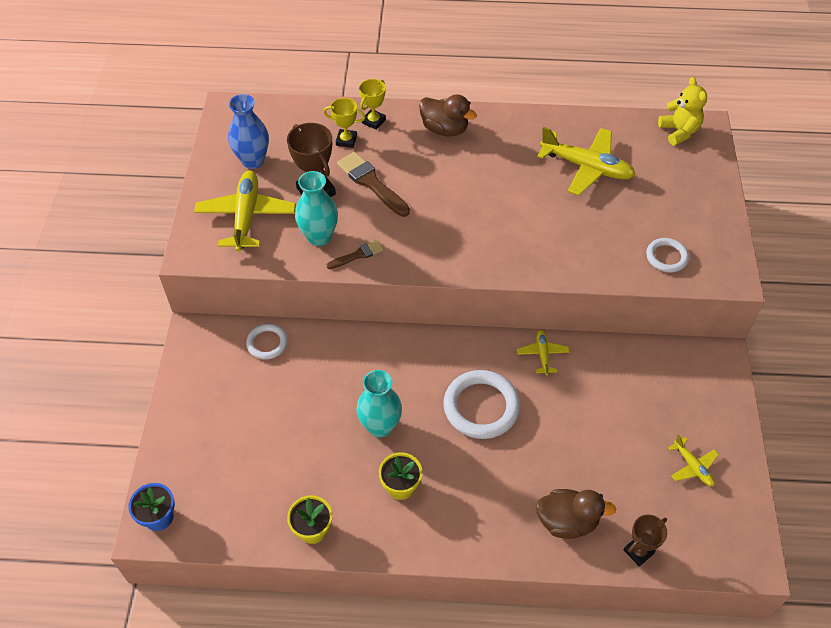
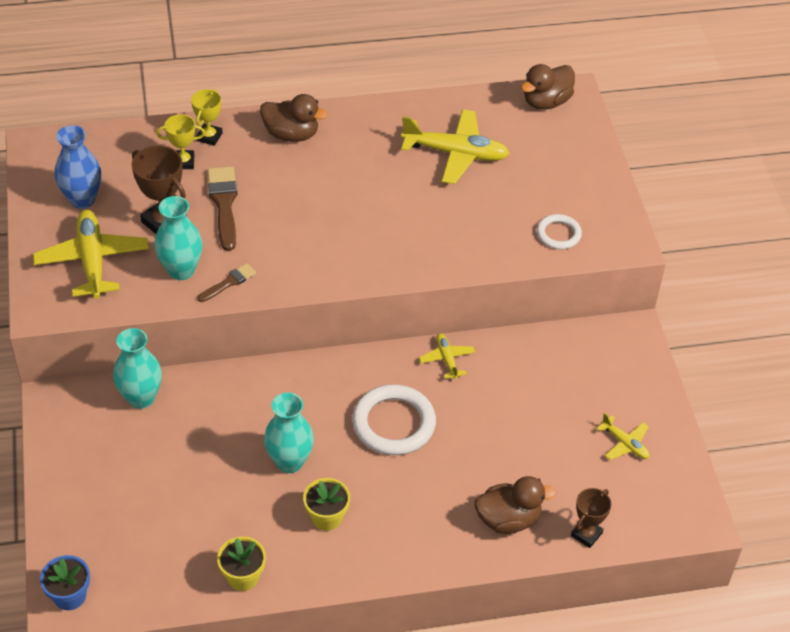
camera: 15 degrees left, 5 degrees down
white ring [246,324,288,359] -> turquoise vase [113,328,162,409]
brown brush [337,152,410,217] -> brown brush turned 45 degrees clockwise [207,166,237,251]
yellow teddy bear [658,77,707,146] -> brown duck [521,64,575,110]

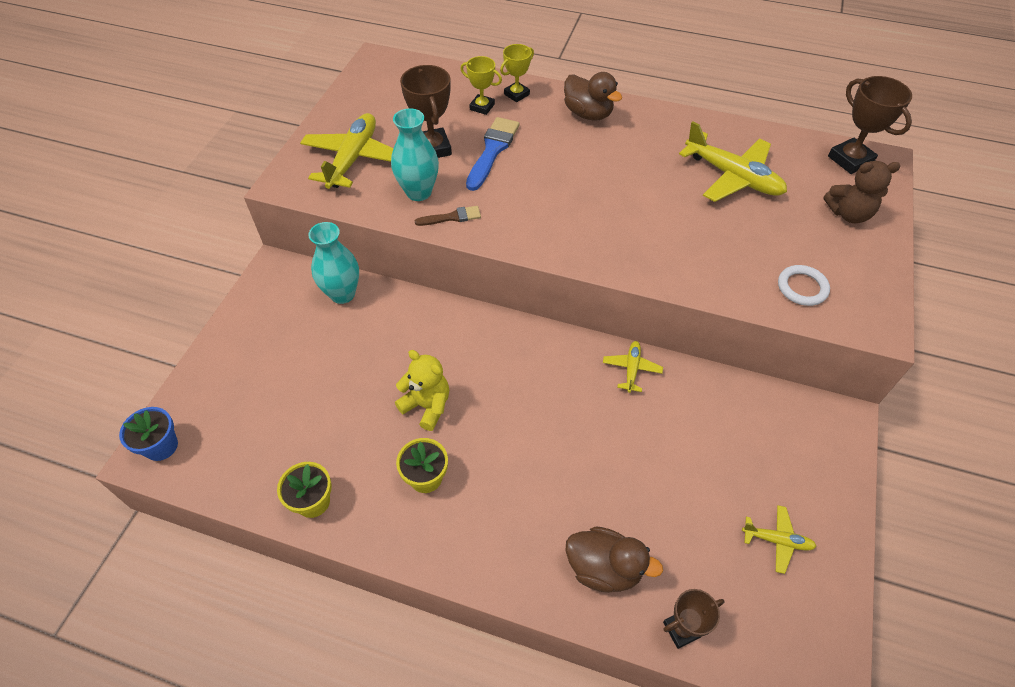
camera: 30 degrees right, 5 degrees up
blue vase [55,125,101,209] -> none
brown brush [207,166,237,251] -> blue brush [466,117,519,191]
turquoise vase [264,393,314,473] -> yellow teddy bear [395,350,449,431]
white ring [352,384,436,455] -> none
brown duck [521,64,575,110] -> brown trophy [828,76,912,174]
yellow plane [597,413,650,460] -> yellow plane turned 60 degrees counterclockwise [742,505,816,574]
none -> brown teddy bear [823,161,900,223]

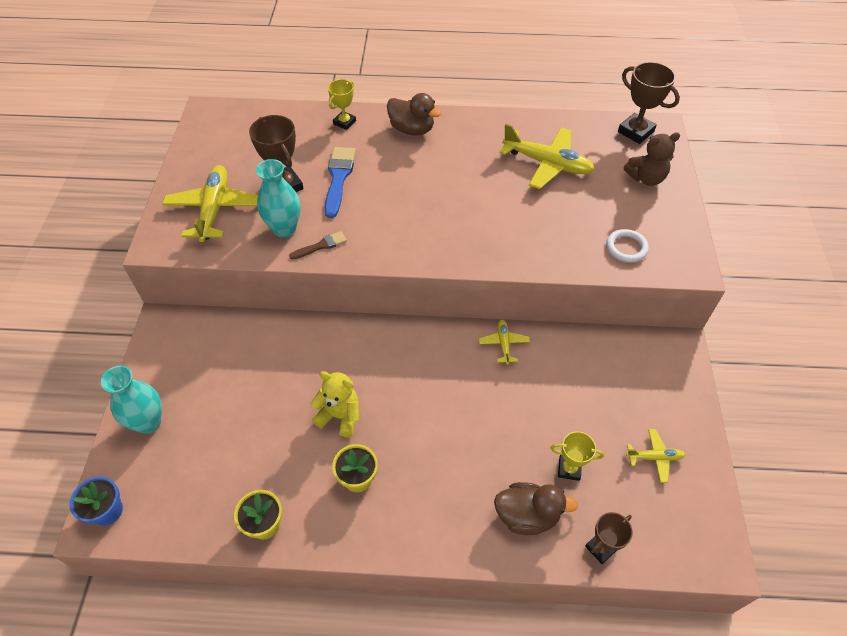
camera: 15 degrees left, 0 degrees up
turquoise vase [308,222,359,304] -> turquoise vase moved to [101,366,162,434]
yellow trophy [460,56,502,115] -> yellow trophy moved to [550,431,604,481]

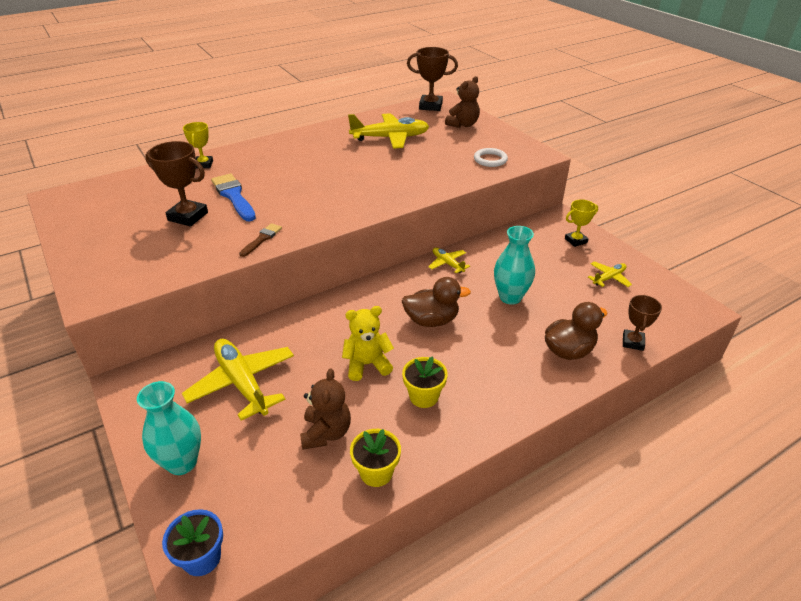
camera: 35 degrees left, 15 degrees down
yellow plane [162,165,258,242] -> yellow plane moved to [182,339,294,421]
turquoise vase [256,159,301,237] -> turquoise vase moved to [494,226,535,305]
brown duck [387,93,441,136] -> brown duck moved to [402,277,471,327]
yellow trophy [550,431,604,481] -> yellow trophy moved to [565,199,598,247]
none -> brown teddy bear [300,368,351,450]

